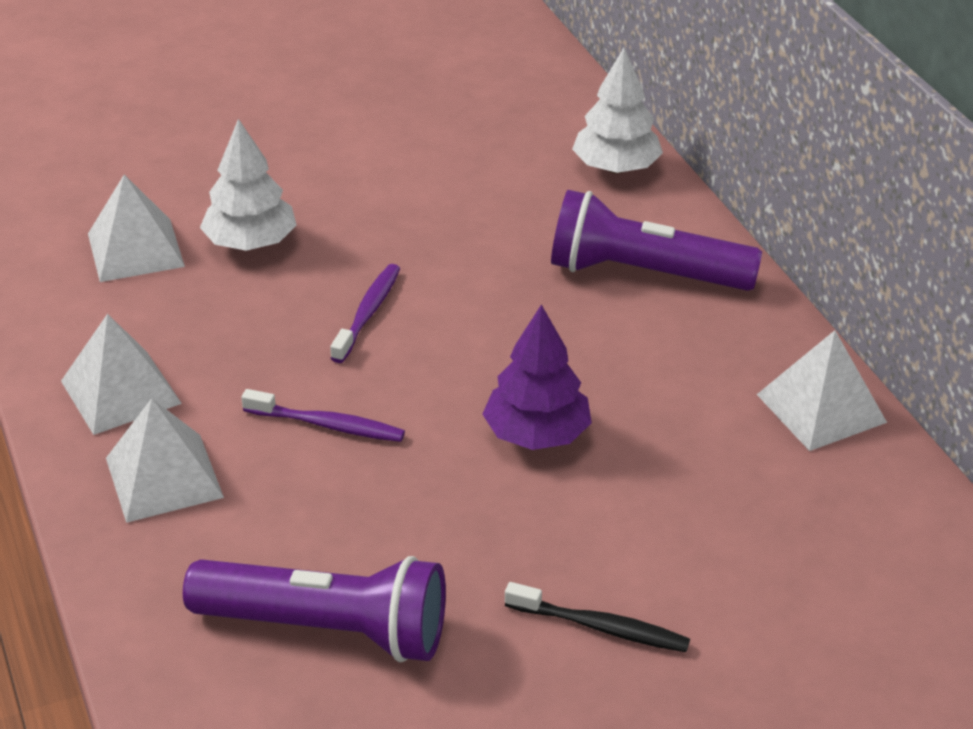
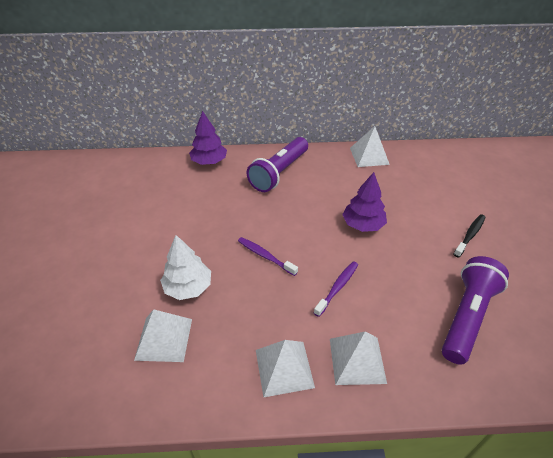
camera: 70 degrees left, 5 degrees up
white tree [572,48,663,173] -> purple tree [189,111,227,165]

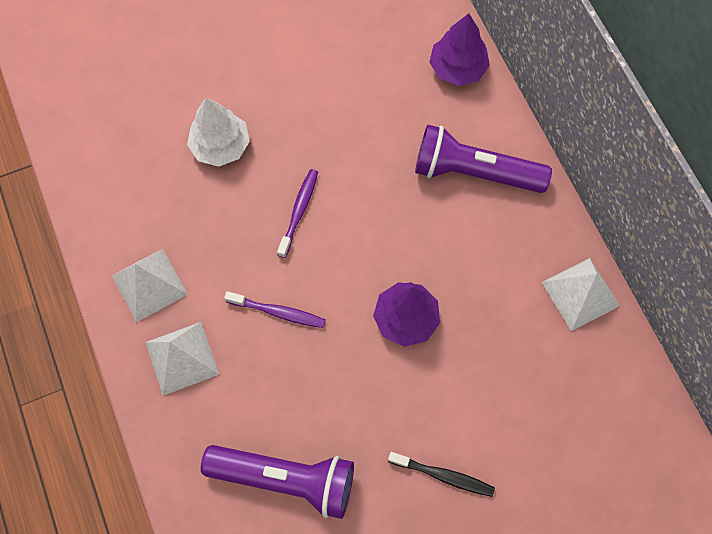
camera: 70 degrees right, 25 degrees up
white pyramid [134,309,192,362] -> none

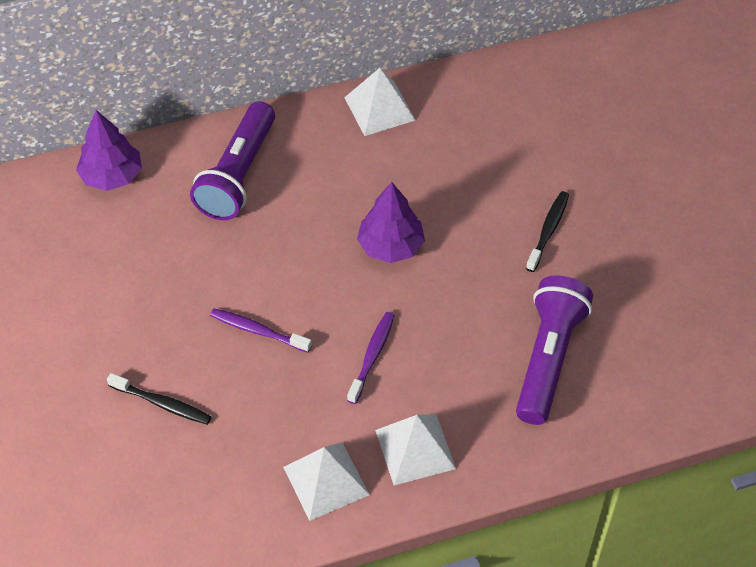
camera: 85 degrees left, 15 degrees down
white tree [187,98,250,167] -> black toothbrush [107,373,212,425]

